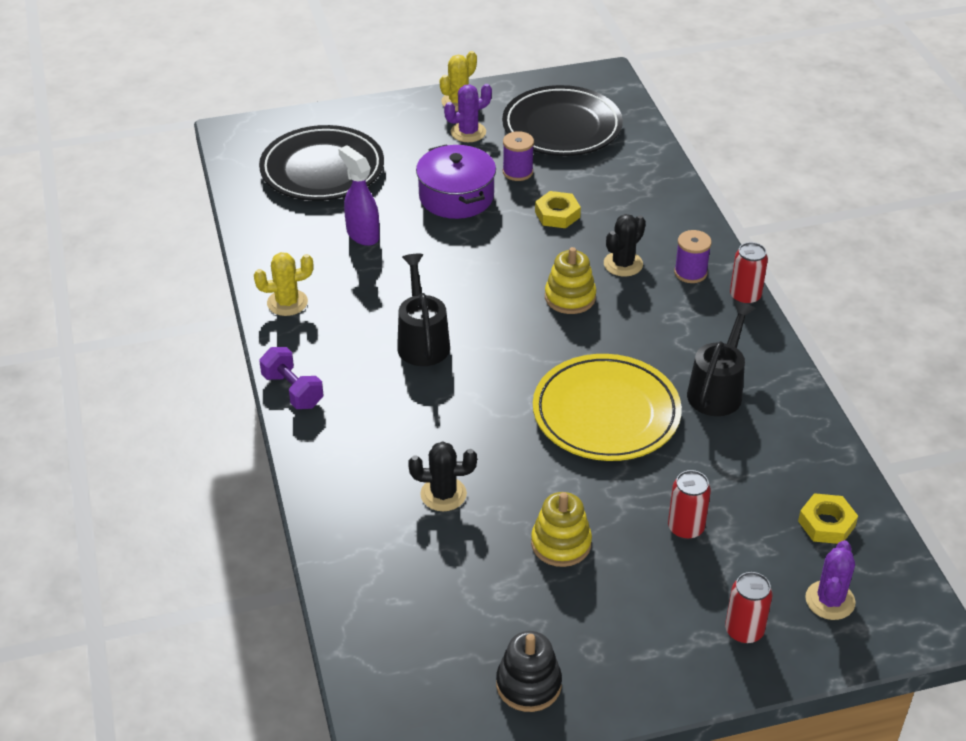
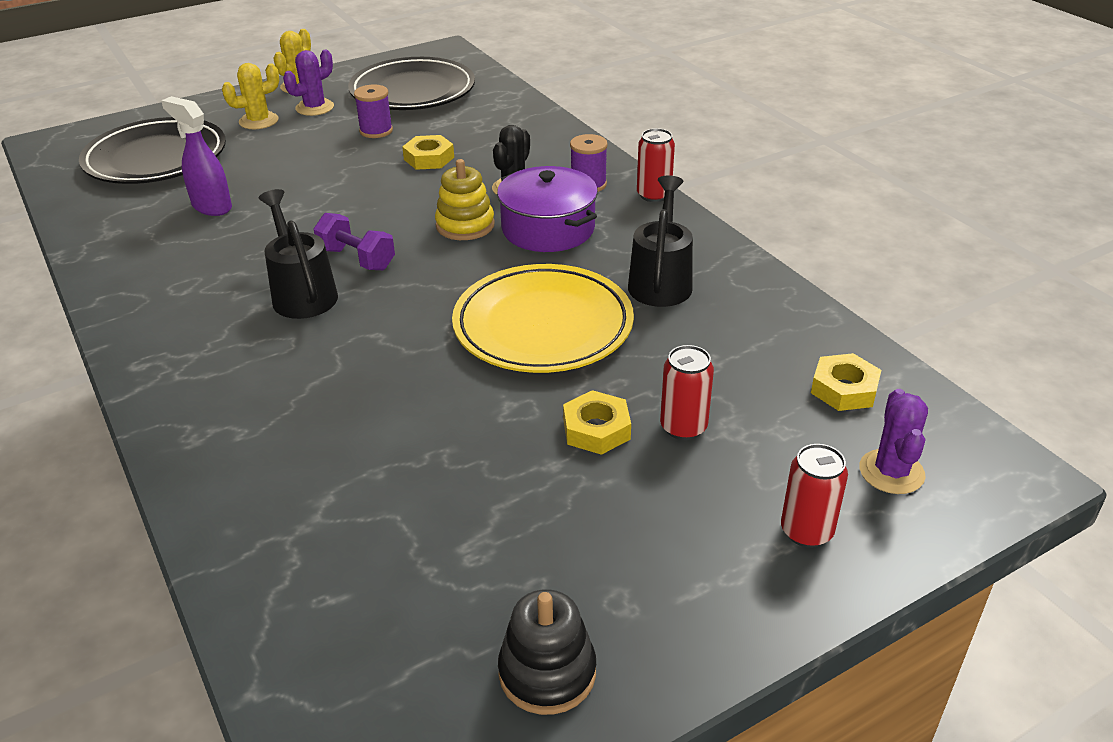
camera: 15 degrees left, 5 degrees down
yellow cactus [254,252,313,316] -> yellow cactus moved to [222,63,279,129]
purple dumbbell [259,347,324,409] -> purple dumbbell moved to [314,213,395,270]
black cactus [408,442,477,511] -> none
purple pot [416,144,496,219] -> purple pot moved to [497,166,598,252]
yellow stacking toy [531,492,592,567] -> none
none -> yellow nut [563,390,631,455]

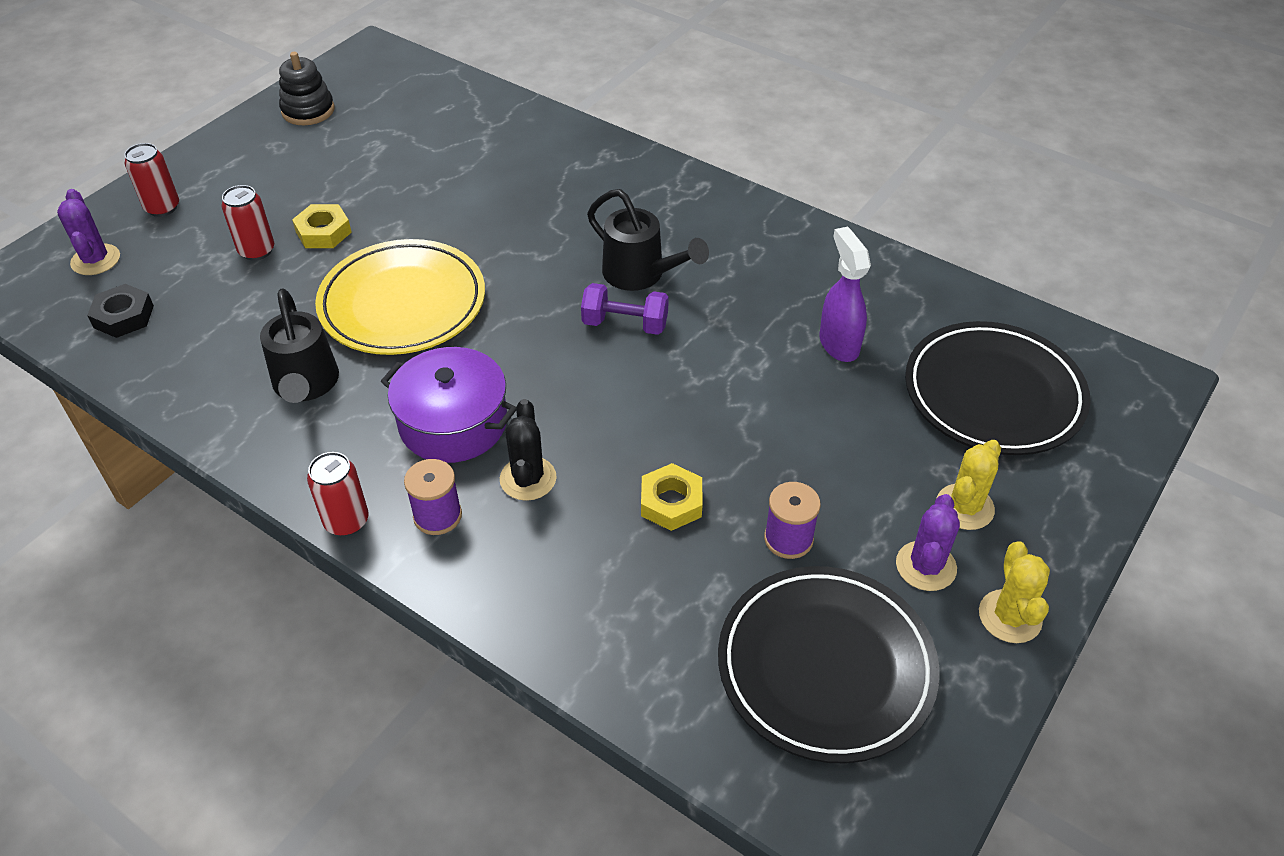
camera: 155 degrees right, 10 degrees up
purple spray bottle [161,96,232,216] -> purple spray bottle turned 120 degrees counterclockwise [820,226,871,362]
yellow stacking toy [435,159,495,240] -> none
yellow nut [811,353,881,411] -> black nut [87,284,154,338]

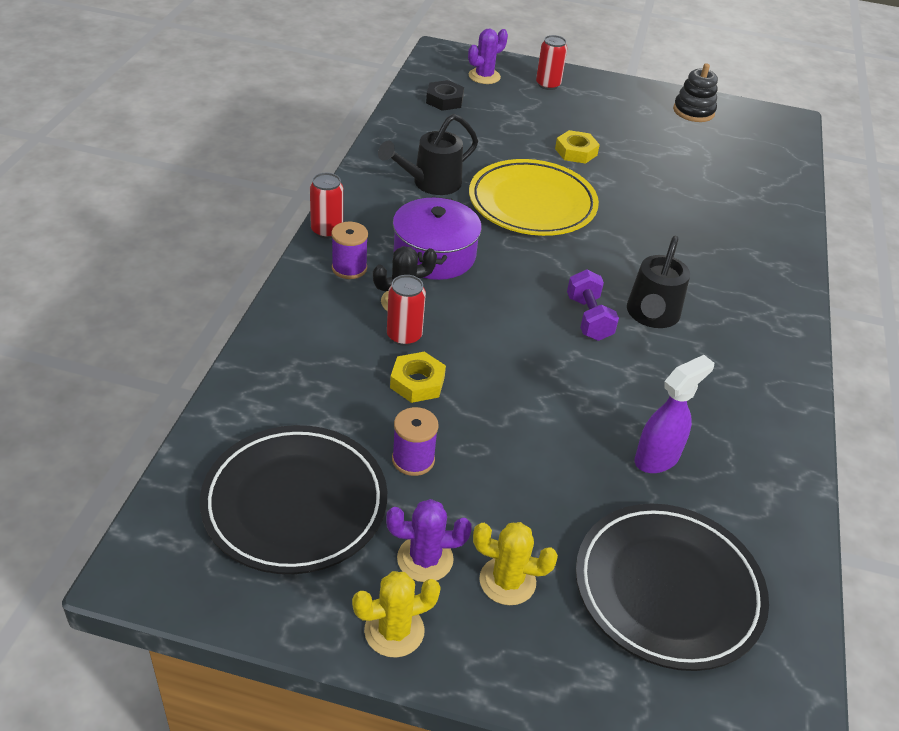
camera: 65 degrees right, 5 degrees down
red can [221,185,274,261] -> red can moved to [387,275,426,346]

